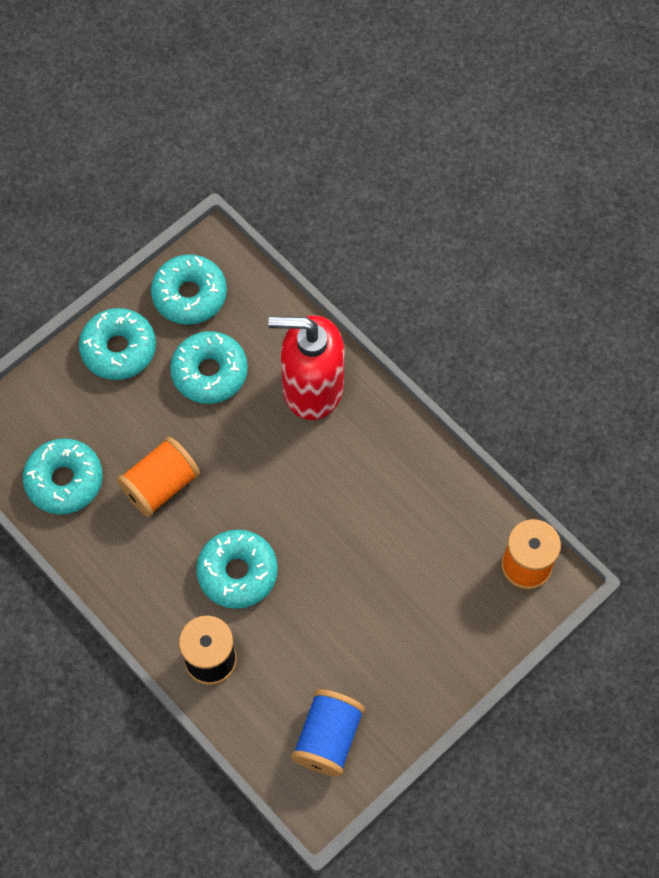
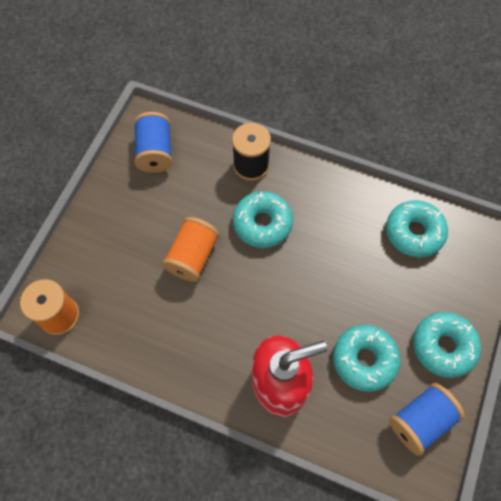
camera: 155 degrees right, 0 degrees up
orange spool [117,437,200,517] -> orange spool moved to [162,217,220,282]
turquoise donut [151,254,227,325] -> blue spool [389,383,465,456]

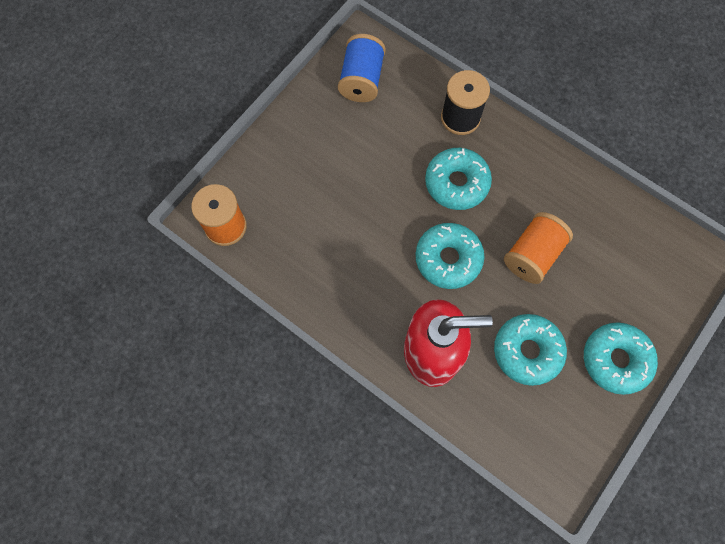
camera: 15 degrees right, 5 degrees up
orange spool [162,217,220,282] -> orange spool moved to [504,212,573,284]
turquoise donut [386,200,448,258] -> turquoise donut moved to [416,223,485,289]
blue spool [389,383,465,456] -> none

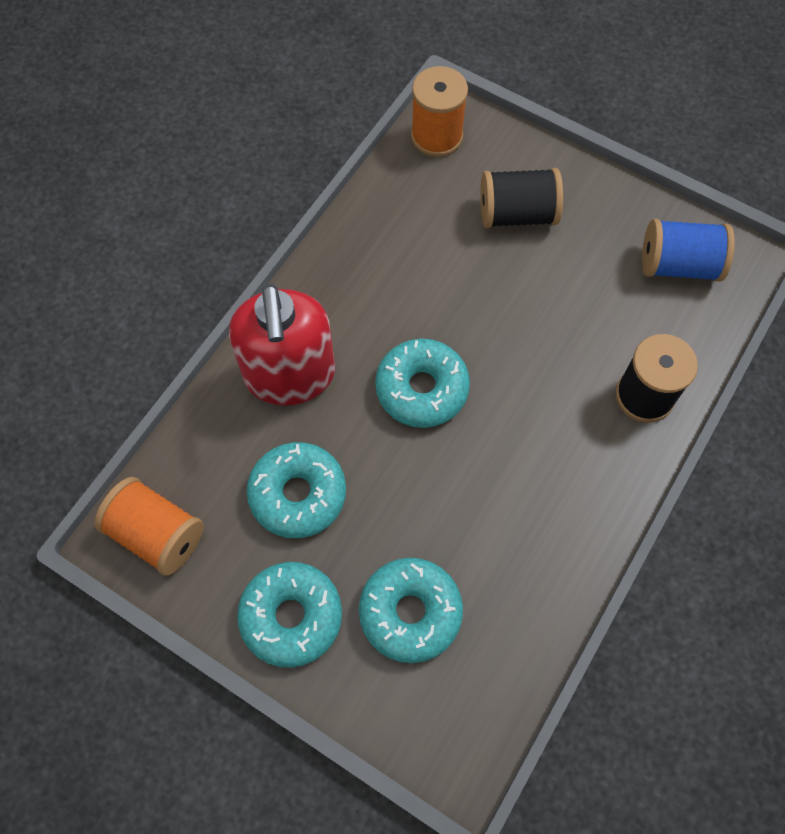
camera: 85 degrees right, 5 degrees down
turquoise donut [425,148,492,210] -> turquoise donut moved to [359,558,463,663]
orange spool [504,212,573,284] -> orange spool moved to [94,477,204,576]
none -> black spool [481,168,563,228]

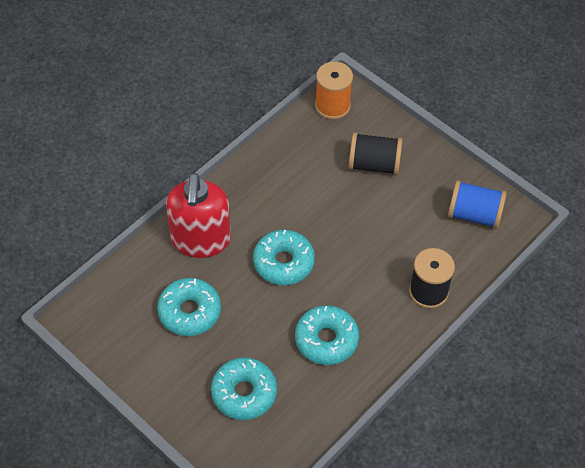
camera: 10 degrees right, 10 degrees down
orange spool [94,477,204,576] -> none
turquoise donut [237,562,342,668] -> turquoise donut moved to [295,305,359,365]

